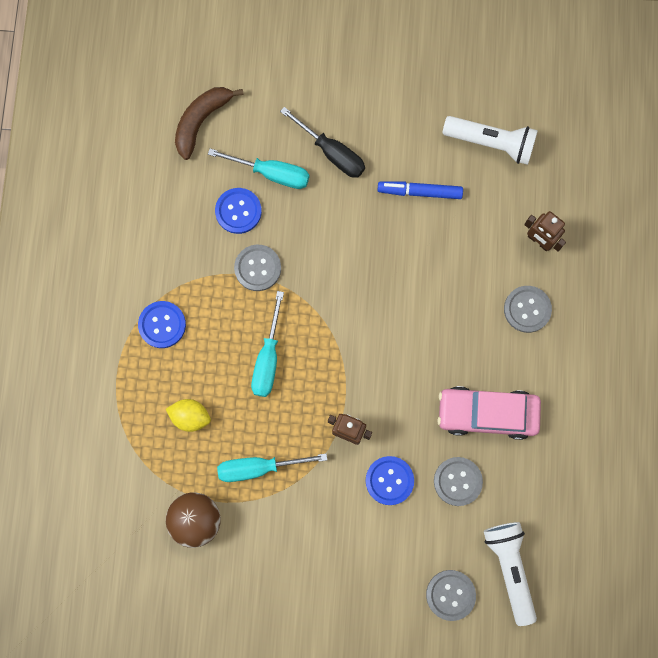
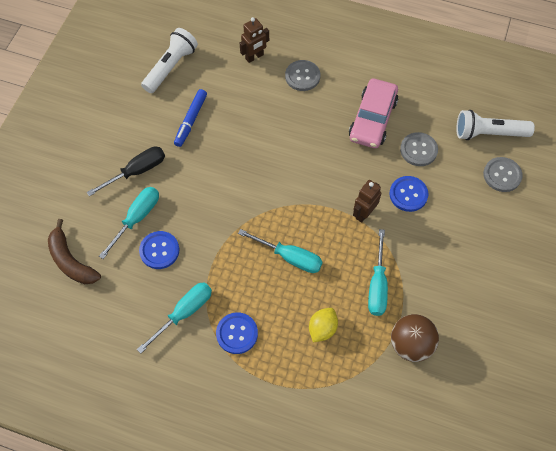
camera: 75 degrees left, 15 degrees down
grey button [234,245,281,291] -> none
none -> turquoise screwdriver [137,282,212,353]

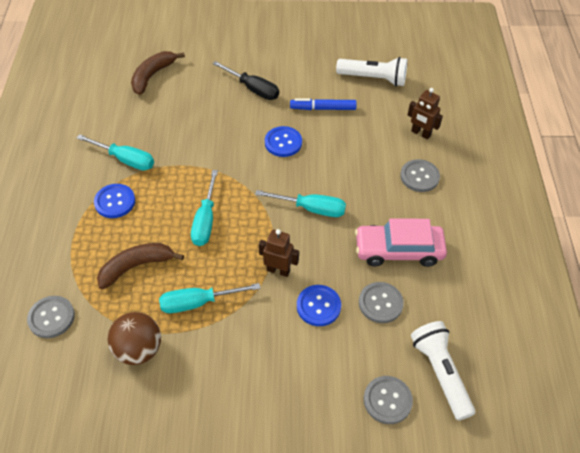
camera: 70 degrees right, 10 degrees down
turquoise screwdriver [99,187,159,259] -> turquoise screwdriver moved to [255,190,346,217]
blue button [139,231,179,269] -> blue button moved to [265,126,302,157]
yellow lemon [309,308,338,343] -> brown banana [97,243,184,289]
none -> grey button [27,296,75,338]

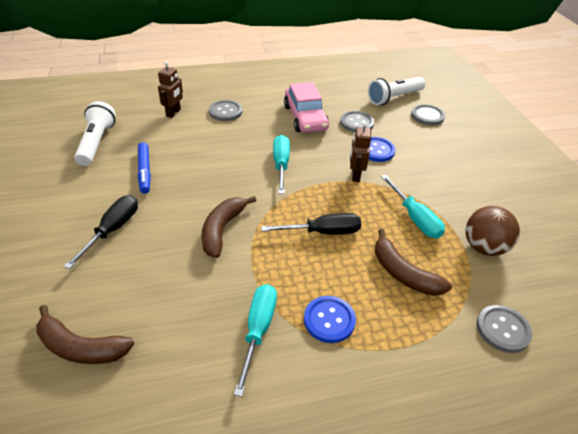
camera: 105 degrees left, 10 degrees down
turquoise screwdriver [191,170,218,246] -> black screwdriver [261,213,361,235]
blue button [265,126,302,157] -> none
none -> brown banana [201,196,257,258]

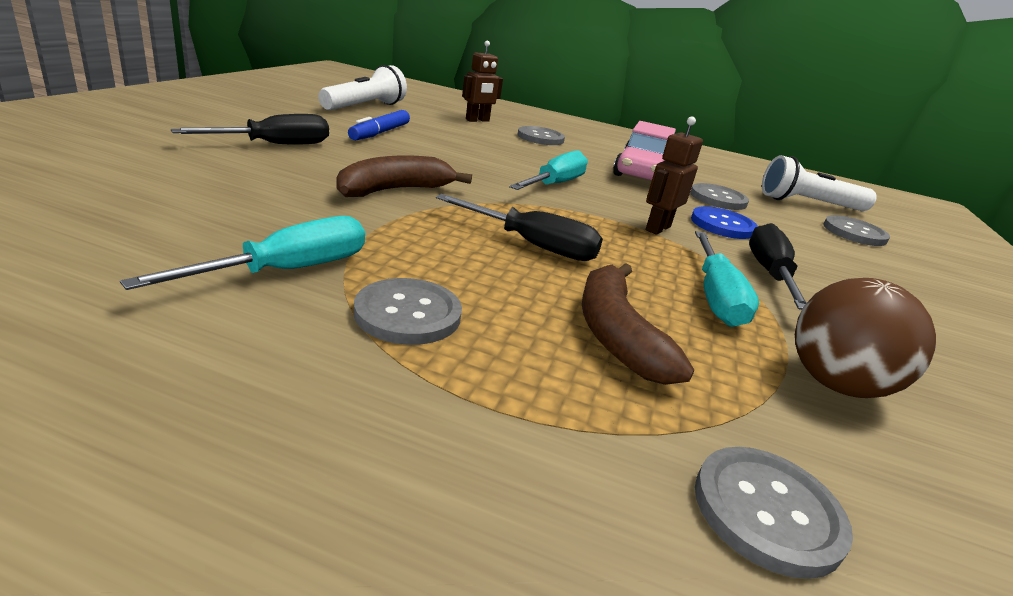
camera: 30 degrees right, 15 degrees down
brown banana [36,305,134,364] -> none
blue button [304,296,356,343] -> grey button [354,278,462,345]
none -> black screwdriver [749,223,807,310]

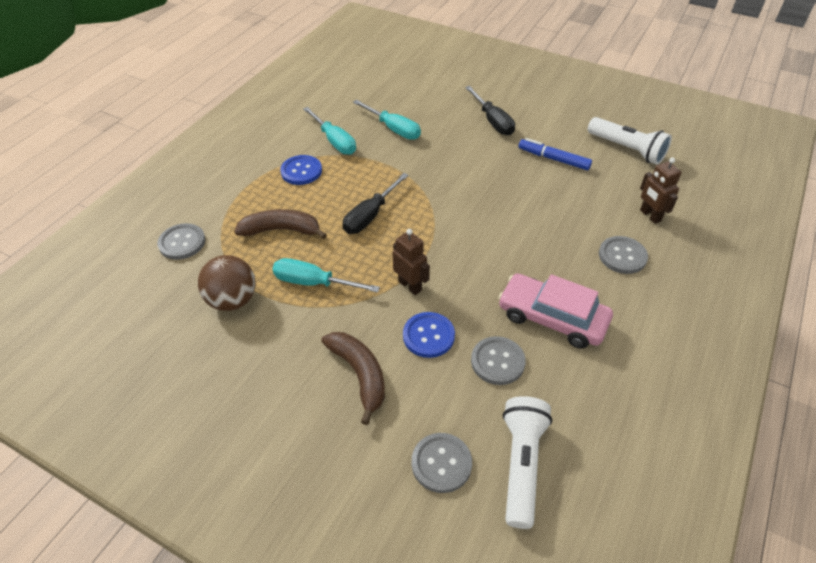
camera: 105 degrees right, 20 degrees up
brown banana [336,156,472,197] -> brown banana moved to [321,332,385,425]
grey button [354,278,462,345] -> blue button [280,155,322,185]
turquoise screwdriver [509,150,588,190] -> turquoise screwdriver moved to [353,100,421,140]
black screwdriver [749,223,807,310] -> none

